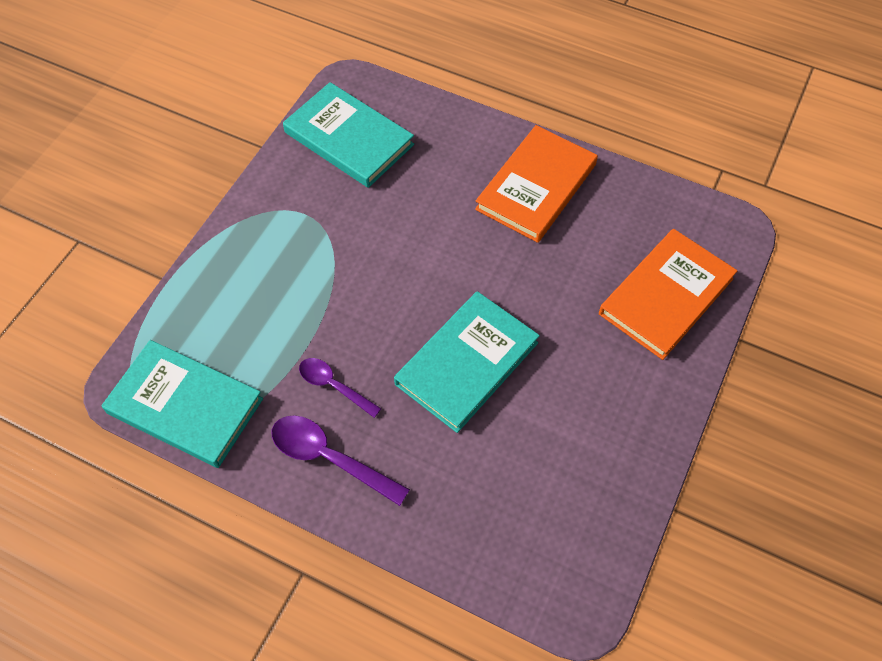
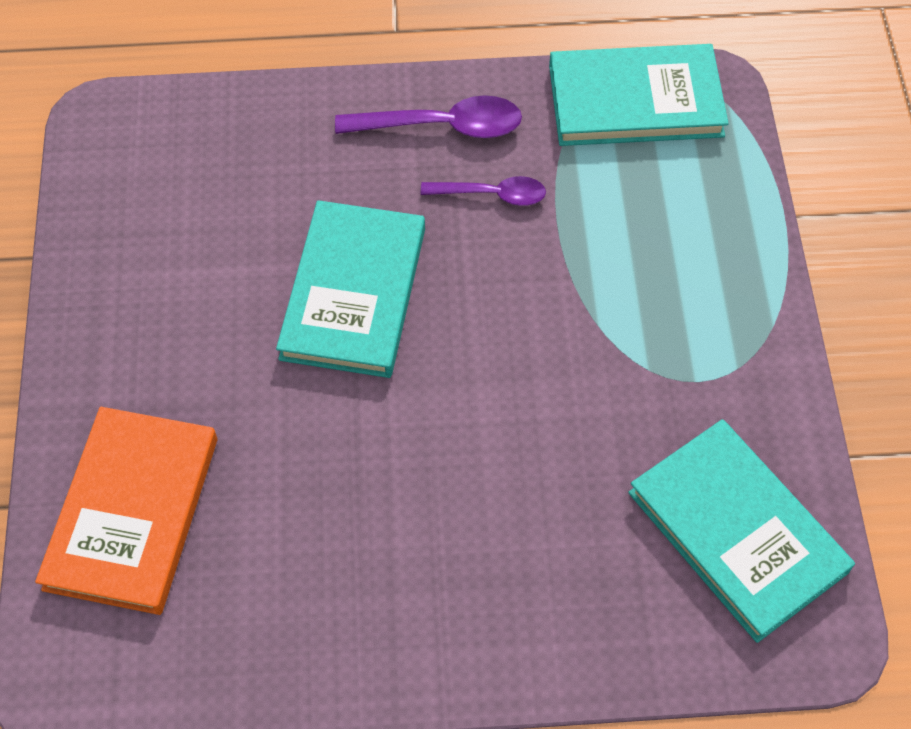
camera: 150 degrees right, 0 degrees up
turquoise book [283,82,414,188] -> turquoise book turned 45 degrees clockwise [628,419,855,643]
orange book [475,125,598,243] -> none

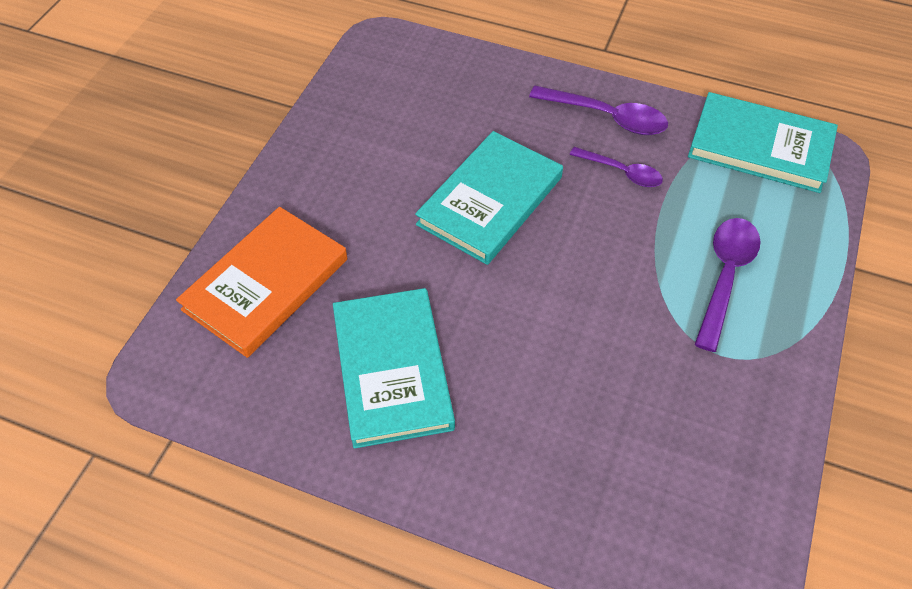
camera: 25 degrees right, 5 degrees down
turquoise book [628,419,855,643] -> turquoise book moved to [333,288,455,449]
none -> purple spoon [695,218,761,352]

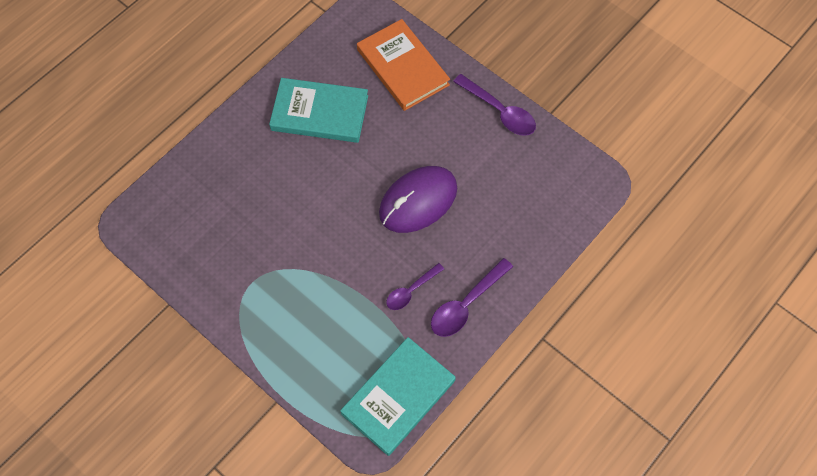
camera: 110 degrees right, 10 degrees up
turquoise book [415,131,563,265] -> purple mouse [379,166,457,233]
purple spoon [695,218,761,352] -> purple spoon moved to [453,74,536,136]

